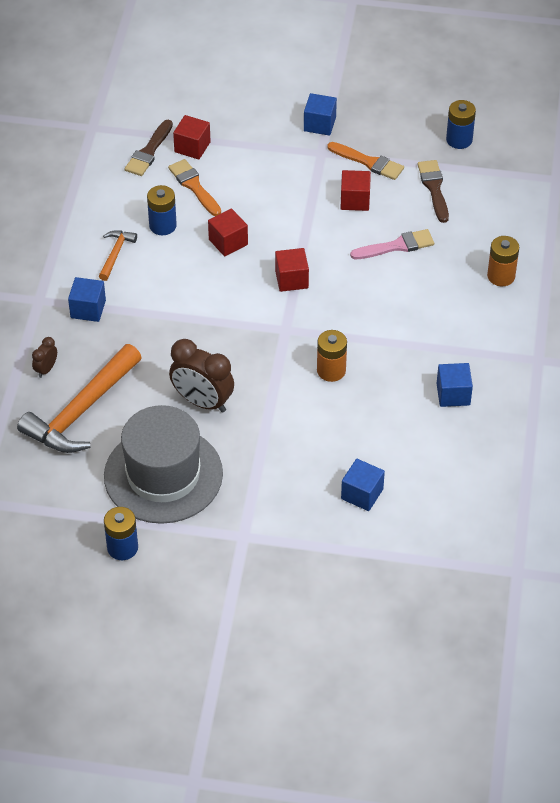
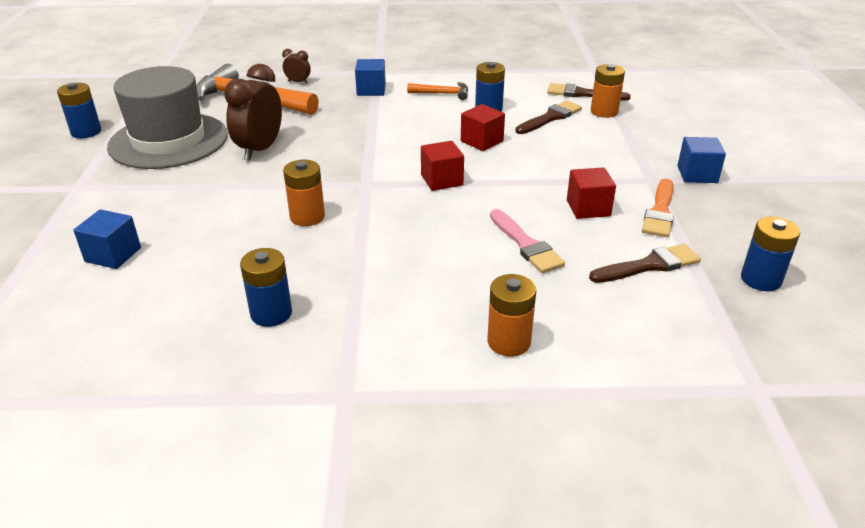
camera: 80 degrees right, 15 degrees down
orange brush [168,159,221,216] -> brown brush [515,101,582,134]
red cube [173,115,211,159] -> orange battery [591,64,625,118]
blue cube [437,363,473,407] -> blue battery [240,248,292,327]

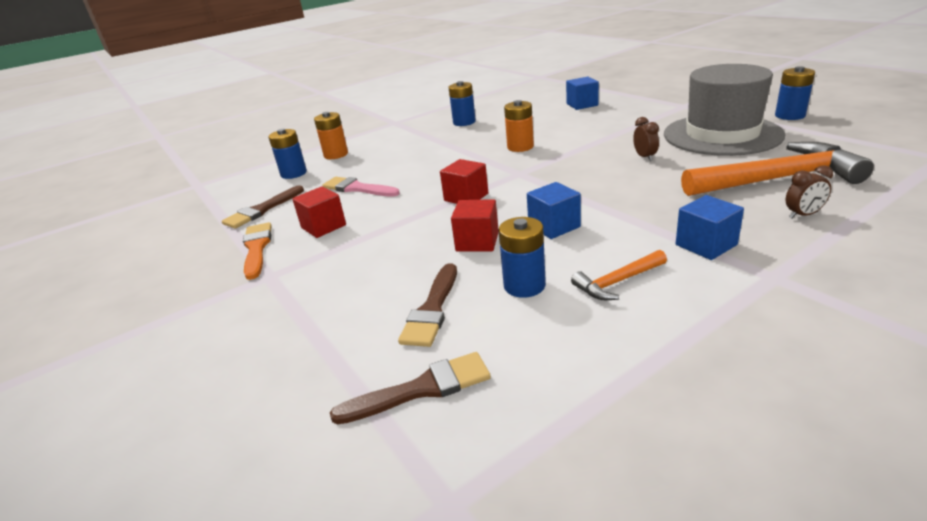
camera: 150 degrees right, 5 degrees down
brown clock [224,64,282,161] -> brown clock [633,117,659,161], size x0.48
orange battery [591,64,625,118] -> none
blue cube [677,137,726,183] -> blue cube moved to [527,182,581,239]
blue battery [741,217,800,291] -> blue battery moved to [269,129,307,179]

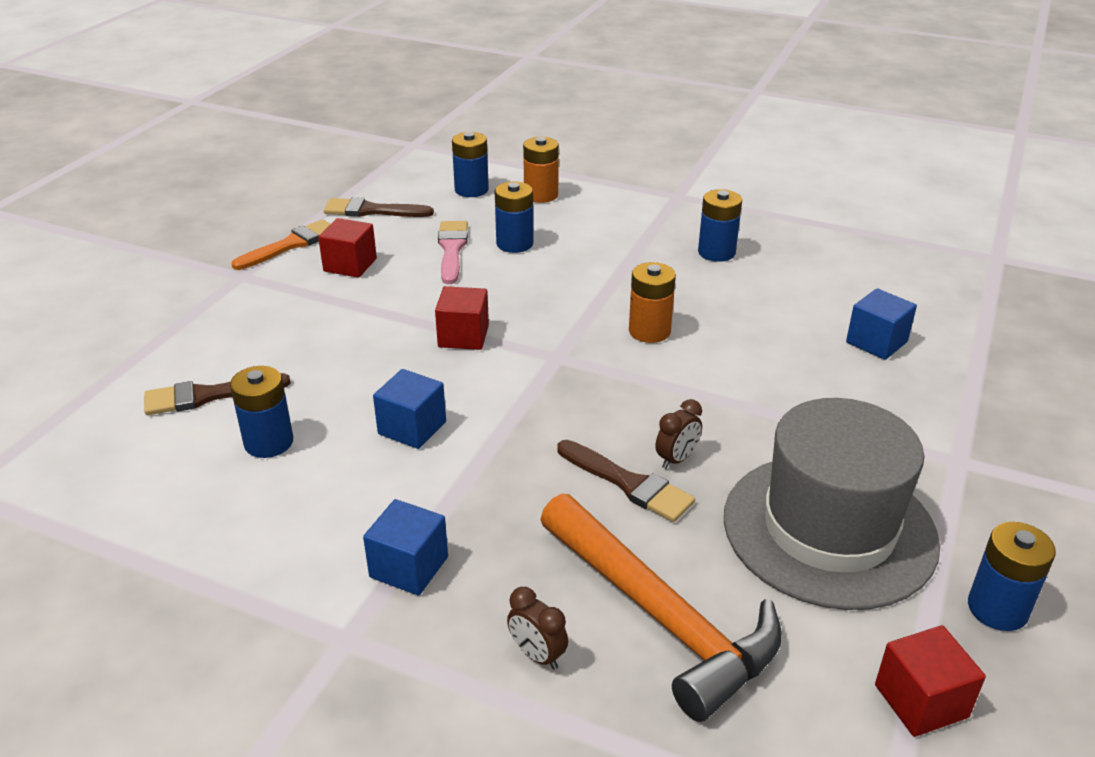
camera: 55 degrees right, 5 degrees up
brown brush [330,352,491,424] -> brown brush moved to [557,440,695,522]
red cube [451,199,499,252] -> red cube moved to [875,625,986,737]
orange hammer [571,250,667,300] -> none
none -> blue battery [495,181,534,253]

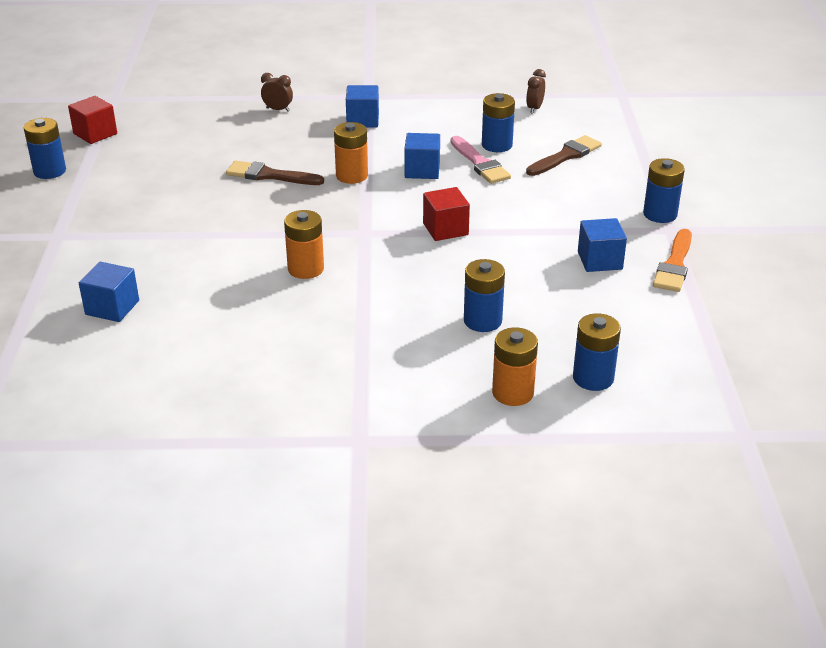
camera: 155 degrees right, 0 degrees up
red cube [318,218,377,278] -> blue cube [578,218,627,272]
brown brush [324,197,434,217] -> none
pink brush [438,221,468,284] -> pink brush moved to [451,136,511,184]
orange hammer [540,493,782,722] -> none
brown clock [656,399,702,469] -> brown clock moved to [526,69,546,114]
blue battery [698,189,742,262] -> blue battery moved to [643,158,685,223]
grey hat [724,398,940,610] -> none
none -> orange battery [334,122,368,184]

